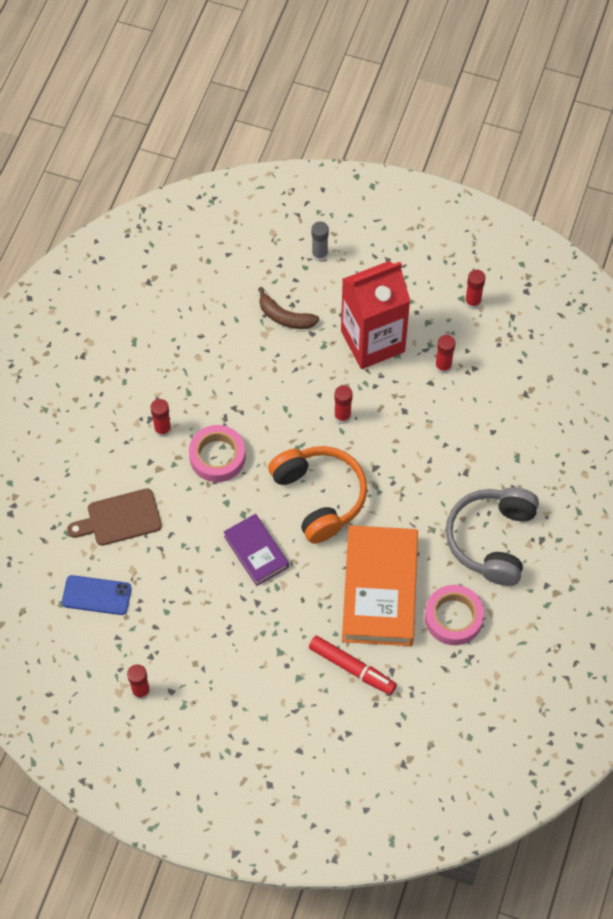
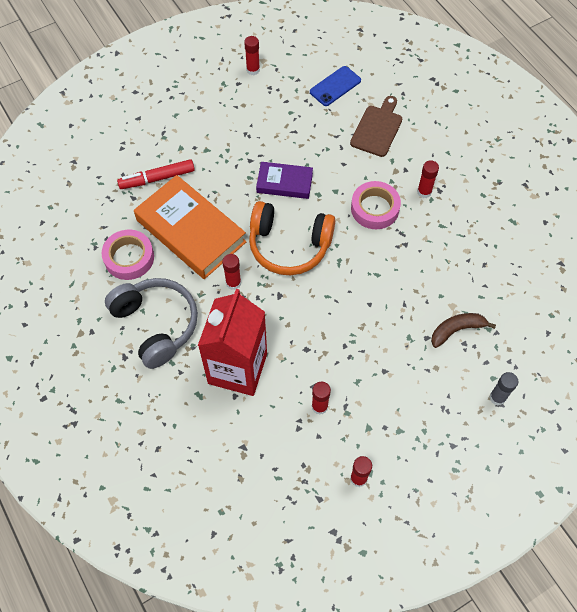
camera: 130 degrees right, 0 degrees up
red glue stick [334,385,353,424] -> red glue stick moved to [222,254,241,290]
red carton [341,261,410,369] -> red carton moved to [198,289,267,396]

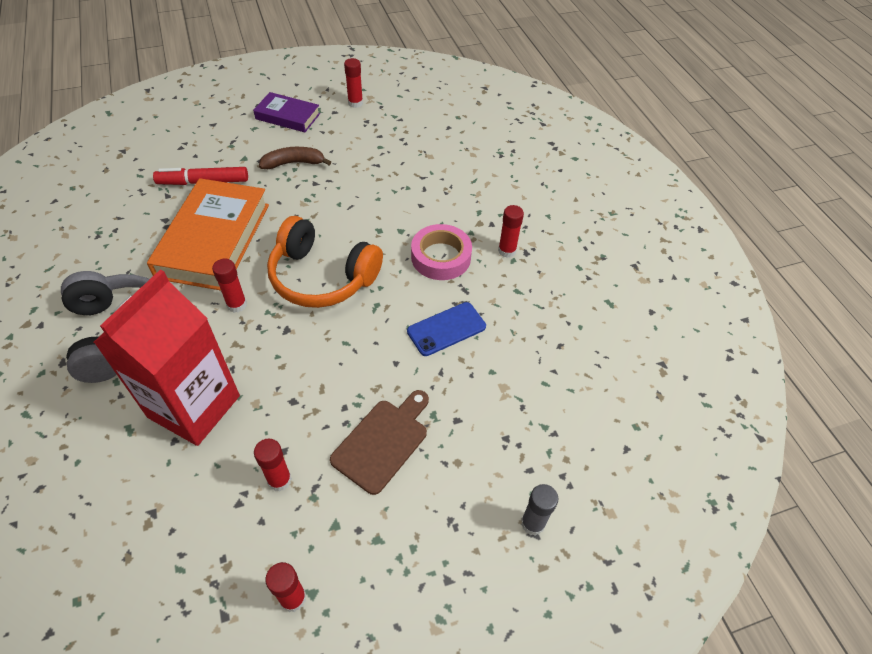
camera: 10 degrees right, 10 degrees down
pink tape [102,230,154,280] -> none
orange book [134,175,246,279] -> orange book turned 45 degrees clockwise [147,178,269,290]
purple book [256,162,313,199] -> purple book moved to [253,92,320,132]
blue phone [310,66,361,106] -> blue phone moved to [407,302,486,356]
brown cutting board [350,96,402,157] -> brown cutting board moved to [330,390,429,495]
brown banana [431,313,496,348] -> brown banana moved to [259,147,331,169]

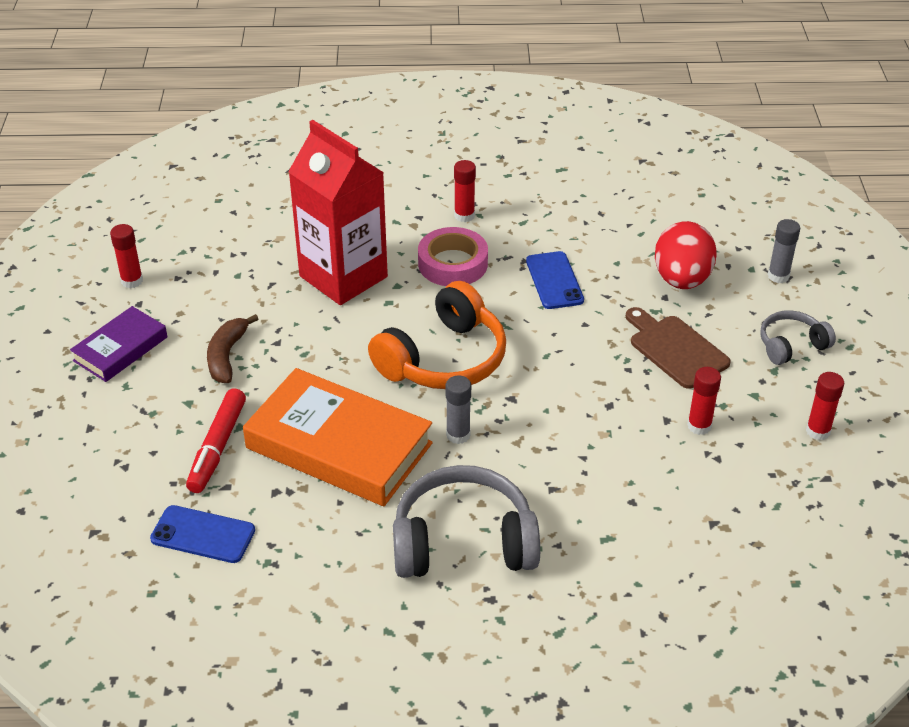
camera: 70 degrees left, 10 degrees down
red carton [93,270,240,446] -> red carton moved to [288,120,388,305]
red glue stick [212,259,247,313] -> grey glue stick [446,375,471,444]
none -> blue phone [150,505,255,563]
none -> red egg [655,221,717,289]
none -> grey headphones [760,310,836,365]

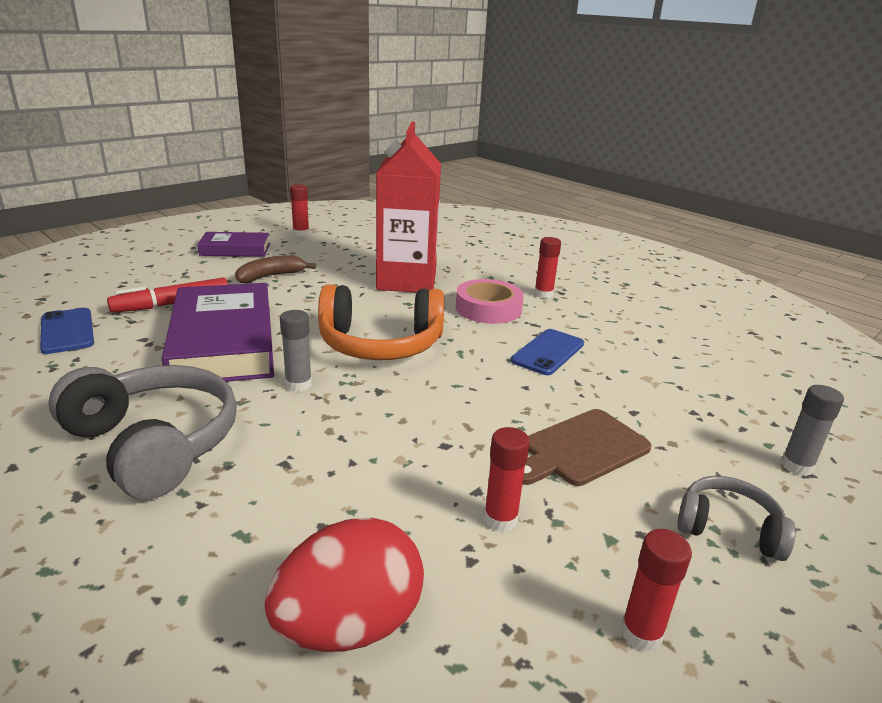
camera: 45 degrees right, 15 degrees down
orange book [243,368,433,506] -> purple book [162,283,274,382]
brown cutting board [626,307,731,389] -> brown cutting board turned 135 degrees counterclockwise [522,409,652,486]
red egg [655,221,717,289] -> red egg moved to [265,517,424,652]

